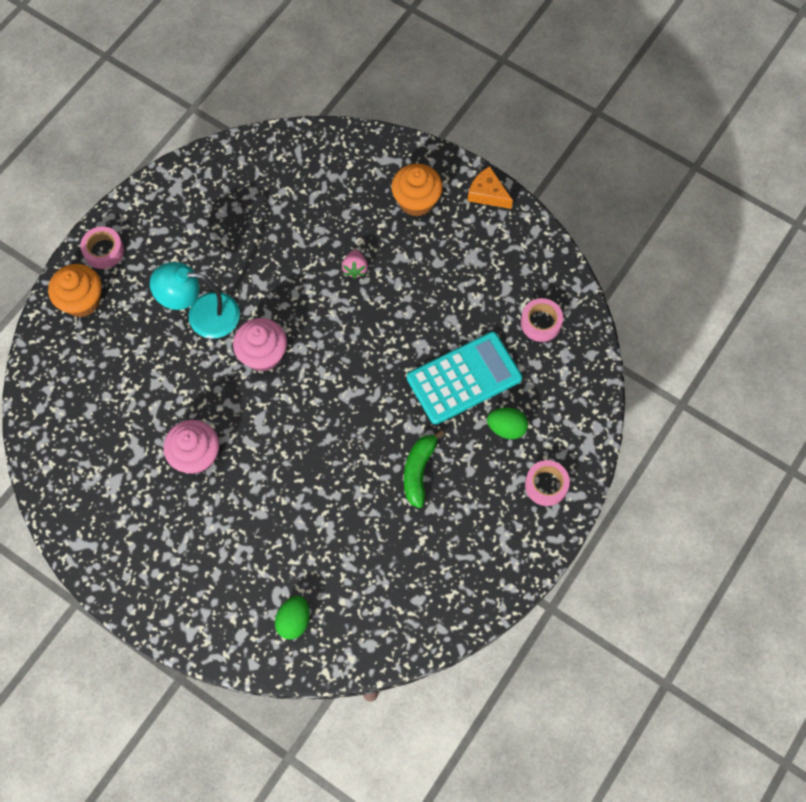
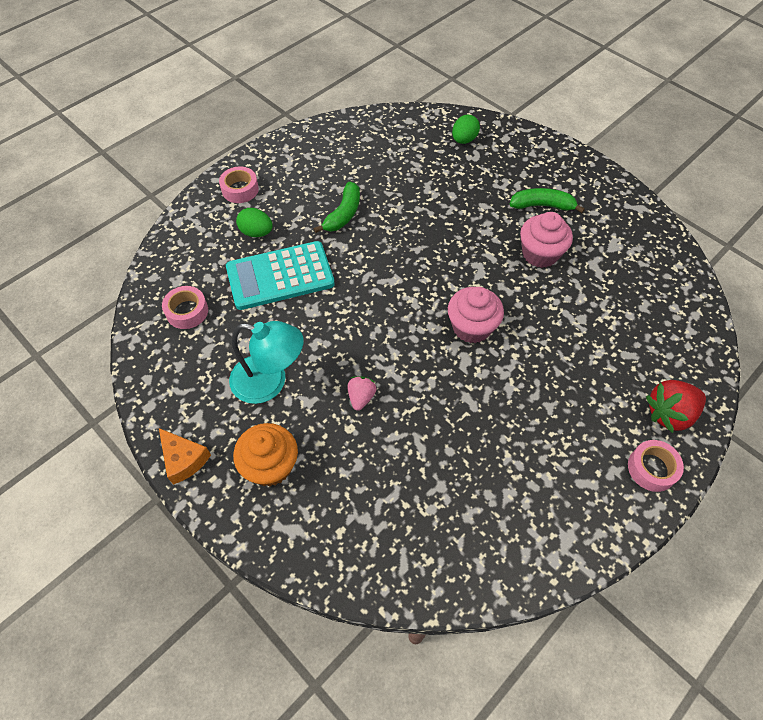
camera: 170 degrees left, 10 degrees down
orange cupcake [48,264,102,317] -> red strawberry [646,380,706,433]
turquoise lamp [150,262,240,339] -> turquoise lamp moved to [229,321,304,404]
none -> green banana [509,188,585,213]

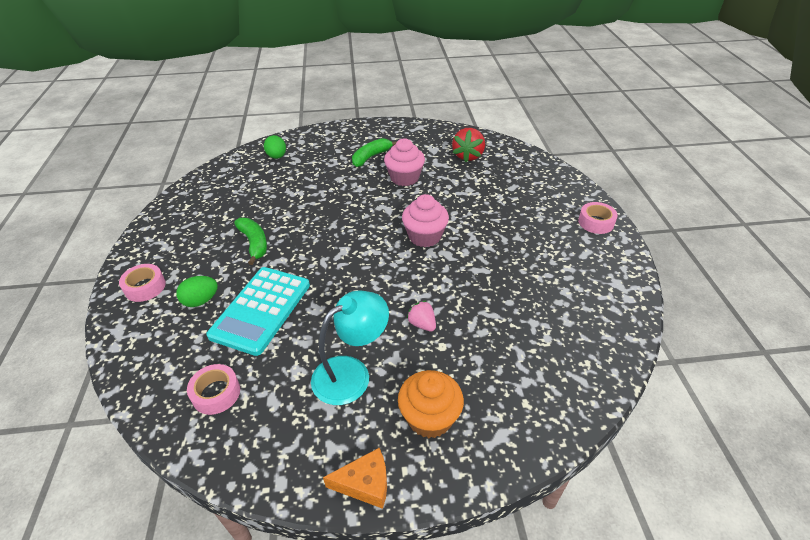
camera: 50 degrees left, 15 degrees down
red strawberry [646,380,706,433] -> red strawberry moved to [452,128,485,162]

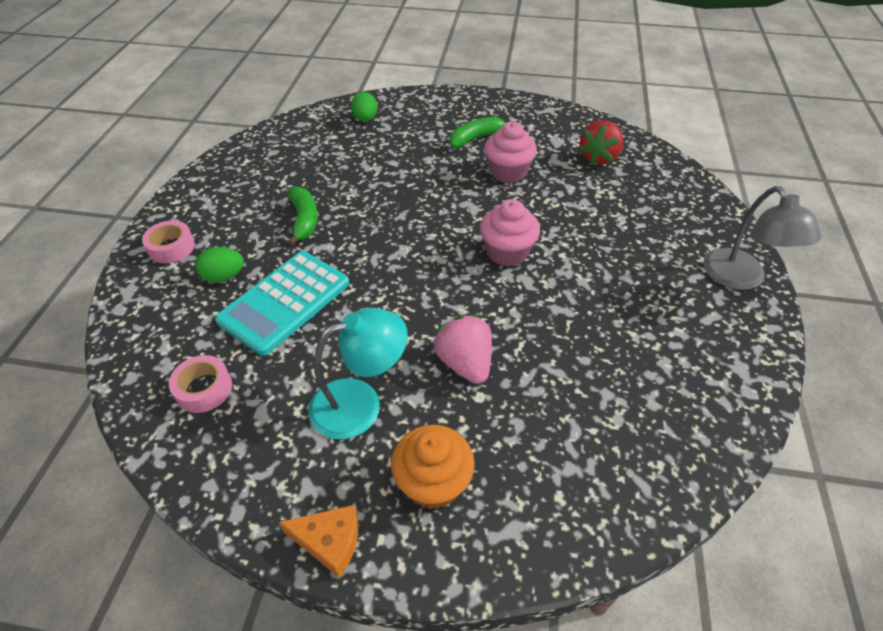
camera: 15 degrees right, 5 degrees up
pink strawberry [406,300,436,331] -> pink strawberry [433,315,492,384], size x1.70
pink tape [578,202,618,234] -> grey lamp [703,186,821,290]

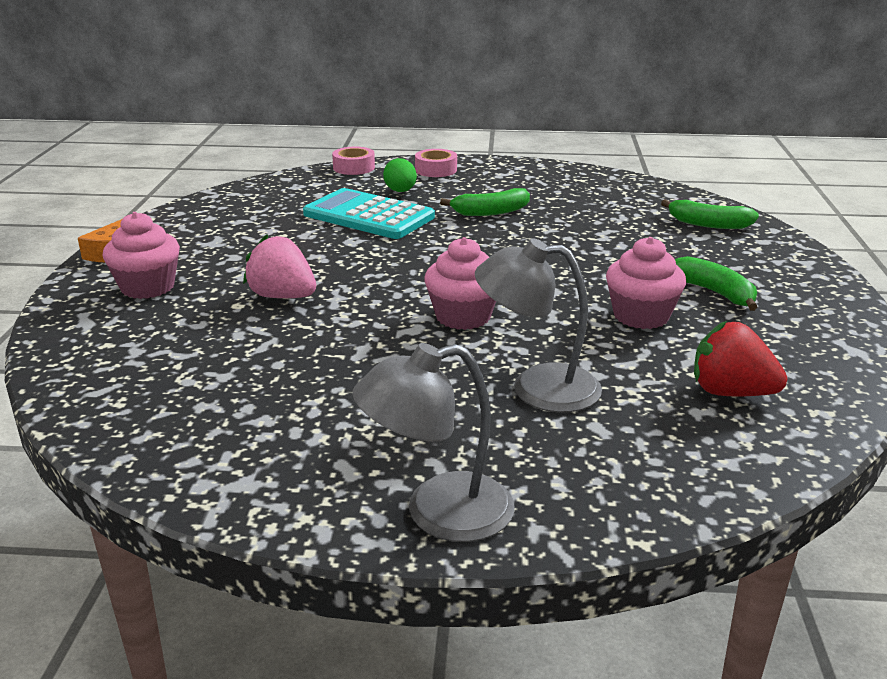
camera: 85 degrees right, 20 degrees down
pink tape [169,355,232,413] -> pink tape moved to [332,147,375,175]
turquoise lamp [308,308,408,439] -> none
green egg [351,92,377,121] -> green banana [661,199,759,229]
orange cupcake [391,425,475,509] -> pink cupcake [103,212,180,299]
pink strawberry [433,315,492,384] -> pink strawberry turned 120 degrees counterclockwise [243,234,316,298]
none -> grey lamp [475,238,602,412]

